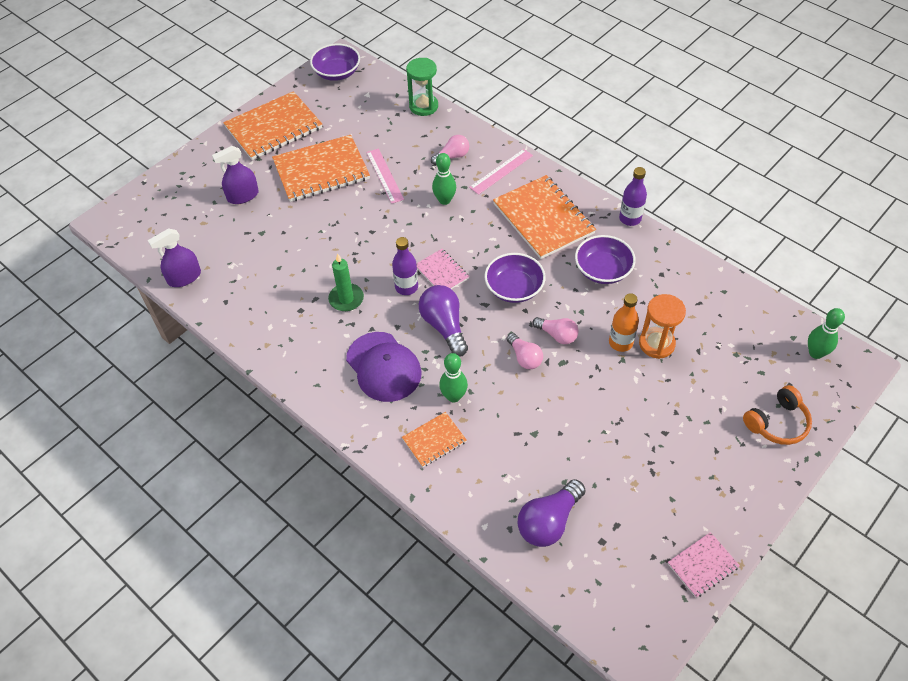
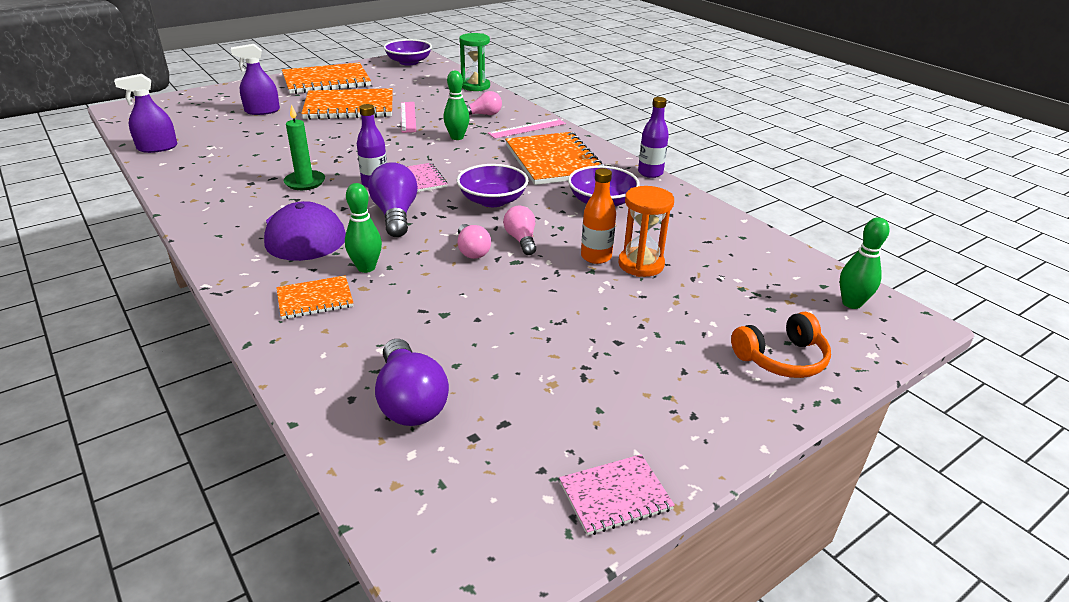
camera: 10 degrees right, 20 degrees down
purple light bulb [518,479,585,547] -> purple light bulb turned 75 degrees counterclockwise [375,339,449,426]
pink light bulb [532,317,579,344] -> pink light bulb turned 150 degrees counterclockwise [503,206,536,255]

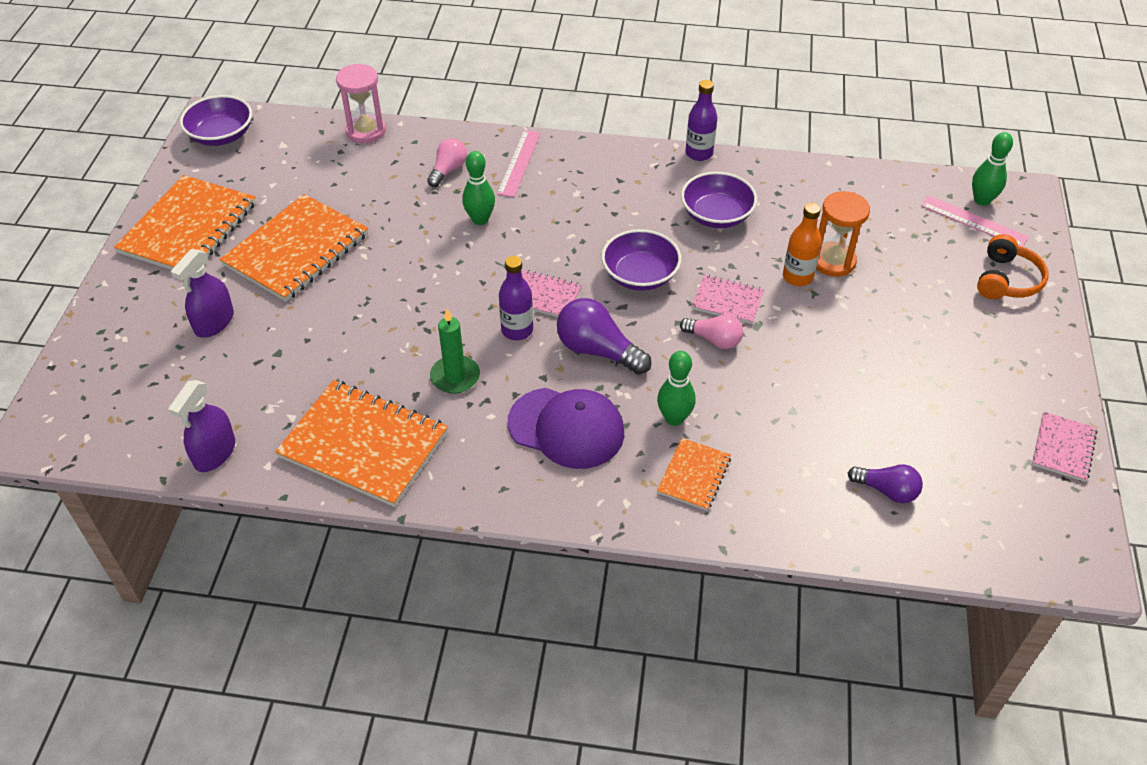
camera: 45 degrees left, 15 degrees up
purple light bulb [375,339,449,426] -> purple light bulb [848,464,923,503], size x0.63
pink ruler [401,102,416,133] -> pink ruler moved to [921,196,1029,247]
green hourglass [459,33,490,91] -> pink hourglass [336,64,386,143]
pink light bulb [503,206,536,255] -> pink notebook [692,275,764,324]
orange notebook [505,132,605,185] -> orange notebook moved to [275,380,448,507]

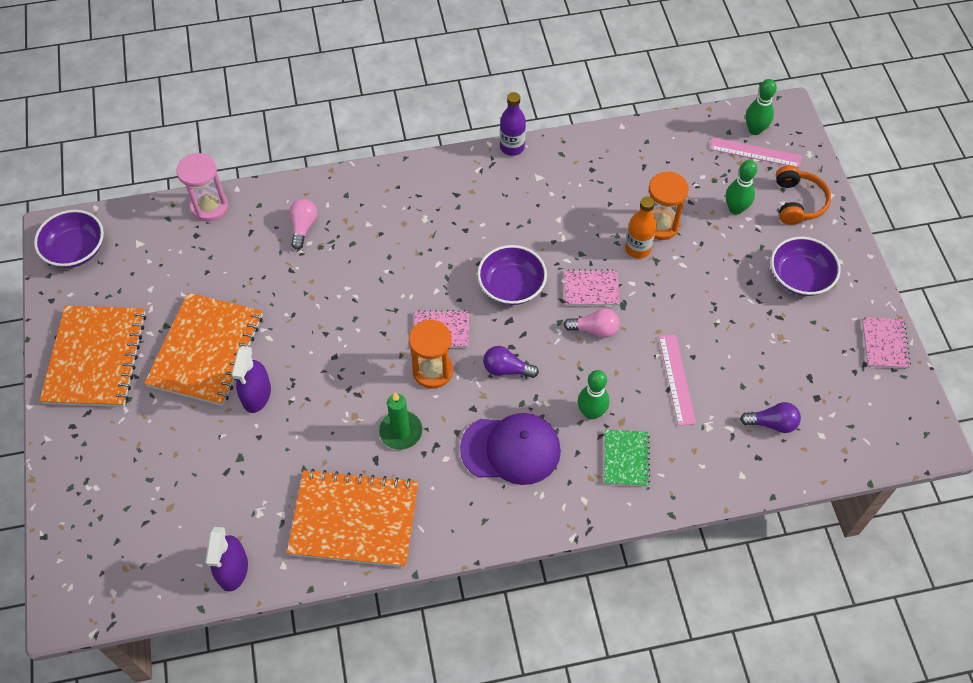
camera: 20 degrees left, 10 degrees up
purple spray bottle [171,249,234,337] -> purple spray bottle moved to [231,346,271,413]
green bowling pin [462,151,495,225] -> green bowling pin moved to [726,160,757,215]
pink ruler [497,130,540,197] -> pink ruler moved to [659,334,696,426]
purple bottle [499,256,533,340] -> orange hourglass [409,319,453,389]
purple light bulb [557,298,652,375] -> purple light bulb [483,346,539,378], size x0.63
orange notebook [657,438,731,511] -> green notebook [604,429,650,487]
purple bowl [681,172,757,228] -> purple bowl moved to [771,236,841,296]

